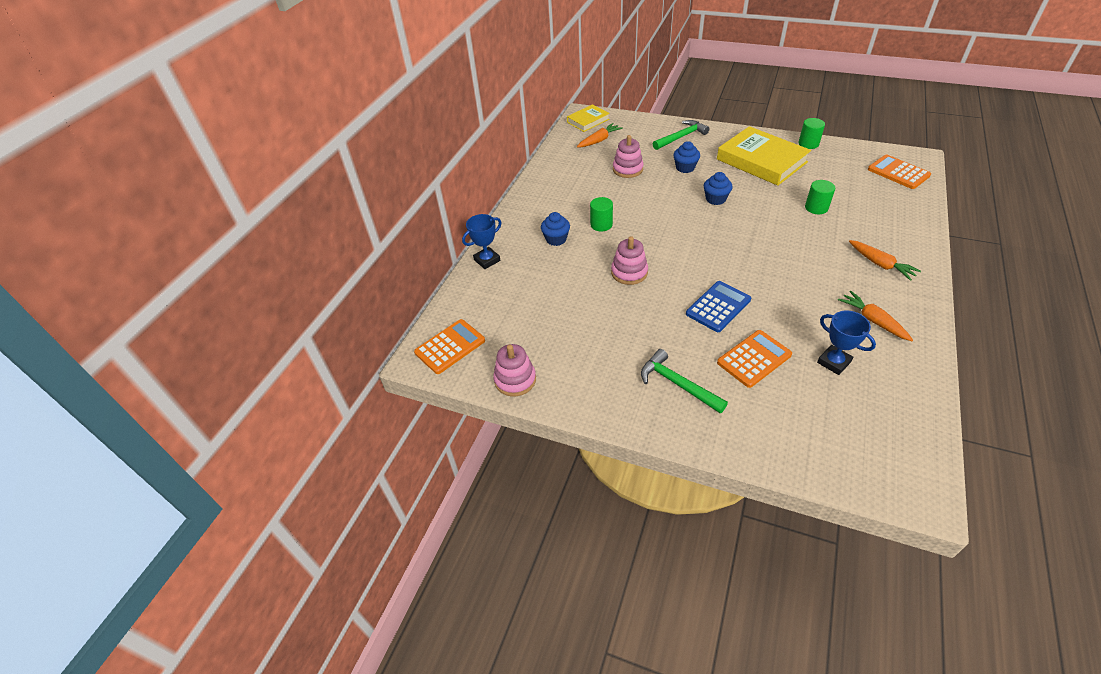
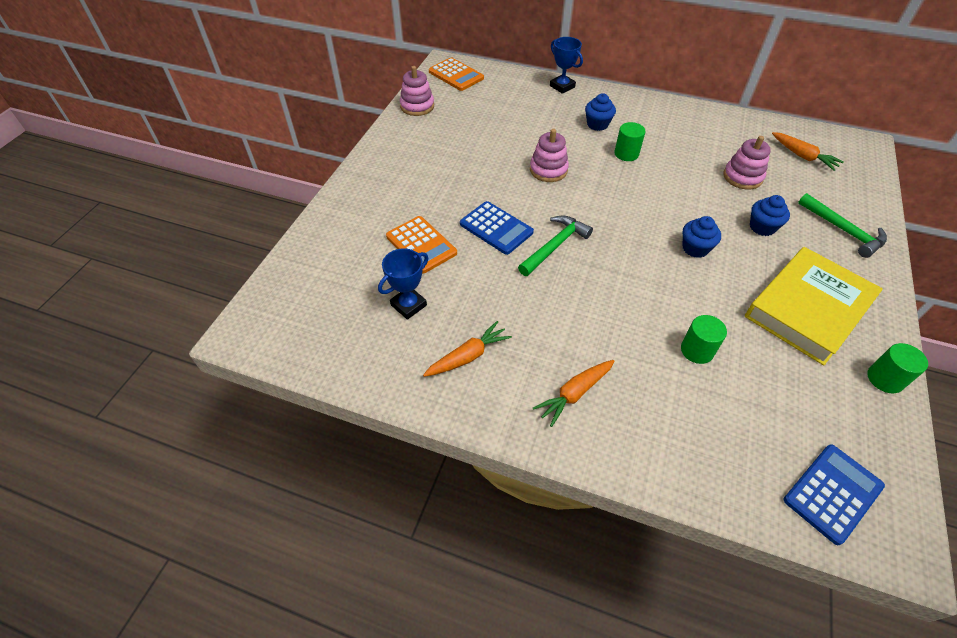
camera: 85 degrees right, 5 degrees up
yellow book [567,104,610,132] -> none
green hammer [641,349,728,413] -> green hammer moved to [518,215,593,276]
orange calculator [868,155,931,189] -> blue calculator [784,444,885,545]

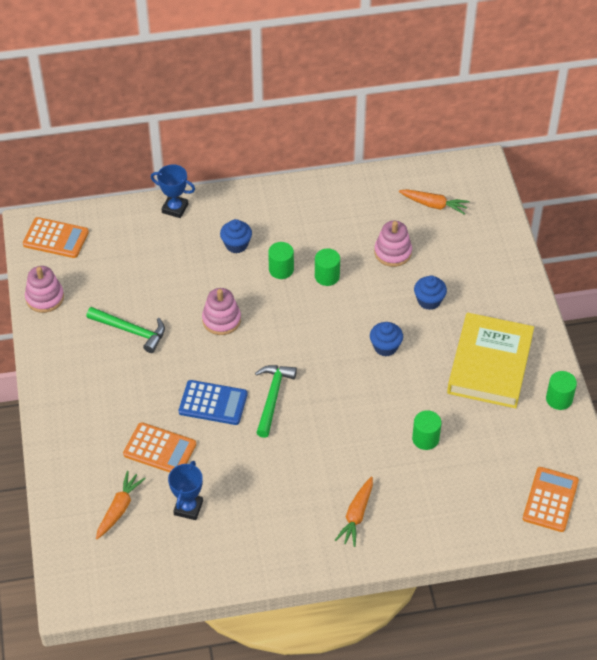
camera: 30 degrees left, 0 degrees up
orange carrot [423,321,512,377] -> orange carrot moved to [96,471,146,539]
blue calculator [784,444,885,545] -> orange calculator [523,467,579,532]
green hammer [798,193,887,258] -> green hammer moved to [87,307,165,353]
none -> green cylinder [315,249,340,286]

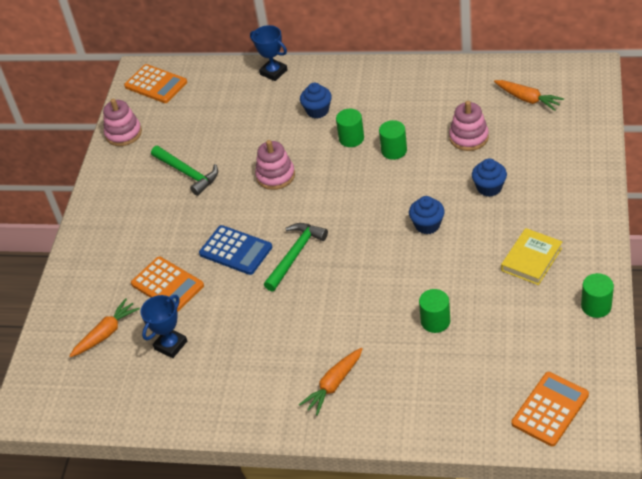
camera: 25 degrees right, 5 degrees down
yellow book [447,313,534,408] -> yellow book [501,228,562,285], size x0.54

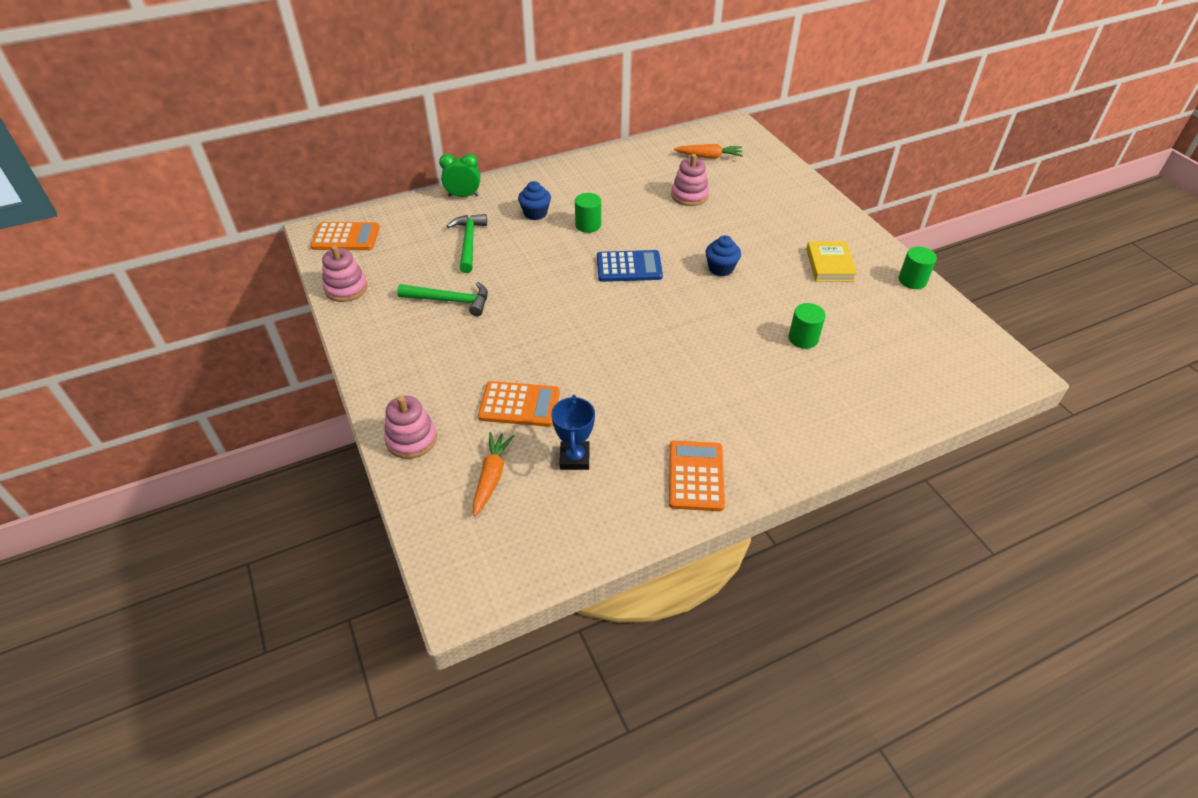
camera: 40 degrees left, 0 degrees up
blue calculator [199,225,272,275] -> blue calculator moved to [597,250,663,282]
blue trophy [250,25,287,81] -> green clock [439,153,480,197]
pink stacking toy [255,140,295,190] -> pink stacking toy moved to [384,396,437,459]
green hammer [264,223,328,291] -> green hammer moved to [447,214,487,273]
orange carrot [299,348,363,416] -> none
green cylinder [379,120,407,160] -> none
blue cupcake [472,159,507,197] -> none
orange calculator [512,372,589,446] -> orange calculator moved to [669,440,725,511]

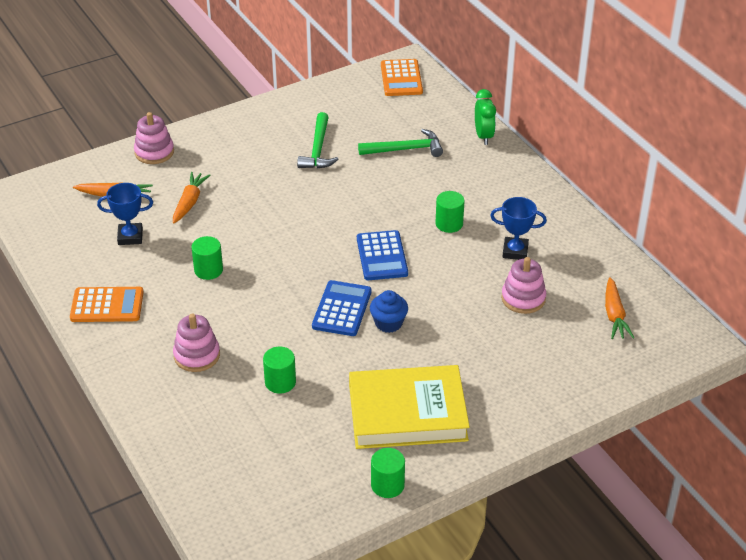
camera: 85 degrees right, 5 degrees down
pink stacking toy [322,245,368,302] -> pink stacking toy moved to [173,314,220,372]
orange calculator [478,381,560,427] -> orange carrot [173,172,211,224]
blue cupcake [518,181,551,220] -> none
yellow book [806,241,857,281] -> yellow book [349,365,470,449], size x1.84
none -> green cylinder [192,236,223,280]
none -> blue calculator [312,280,372,336]
none -> blue trophy [490,197,547,260]

